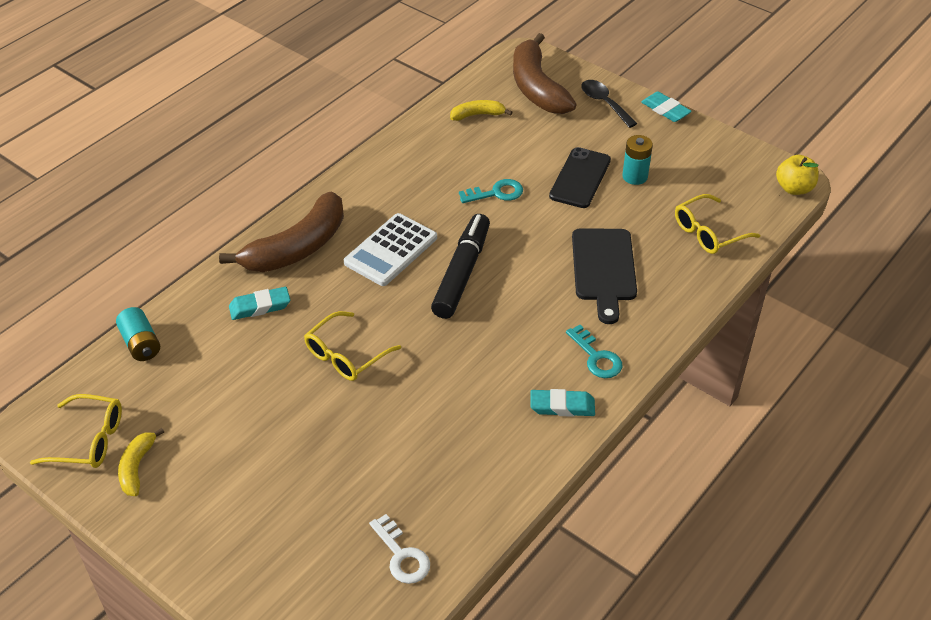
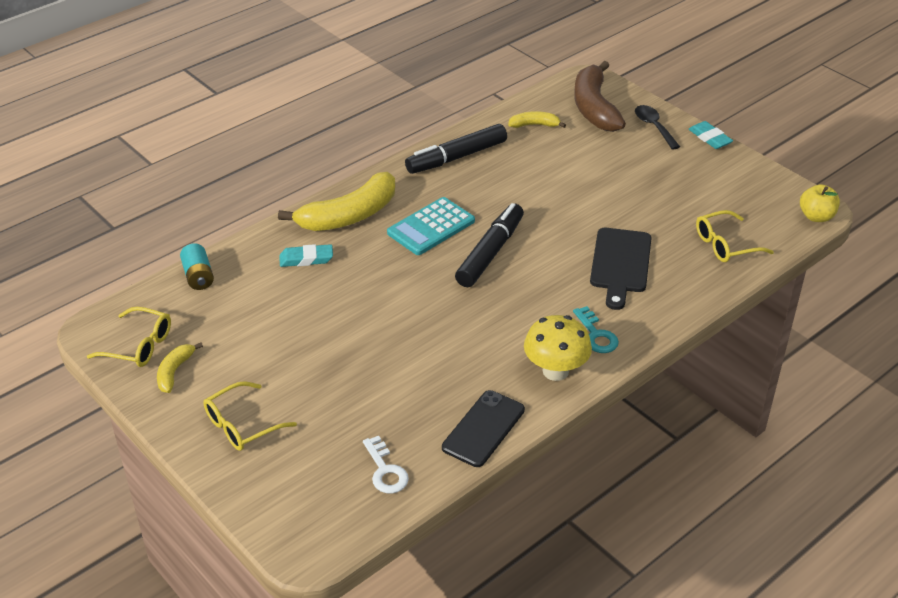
camera: 10 degrees right, 5 degrees down
brown banana [219,191,344,272] -> yellow banana [278,172,395,231]
yellow glasses [304,311,401,381] -> yellow glasses moved to [203,381,297,451]
white calculator [344,213,437,286] -> turquoise calculator [387,197,475,255]
turquoise key [459,179,523,203] -> none
turquoise eraser [530,389,595,417] -> yellow mushroom [524,315,592,381]
black phone [549,147,611,208] -> black phone moved to [442,390,525,467]
turquoise battery [622,135,653,185] -> none
none -> black marker [405,124,507,174]

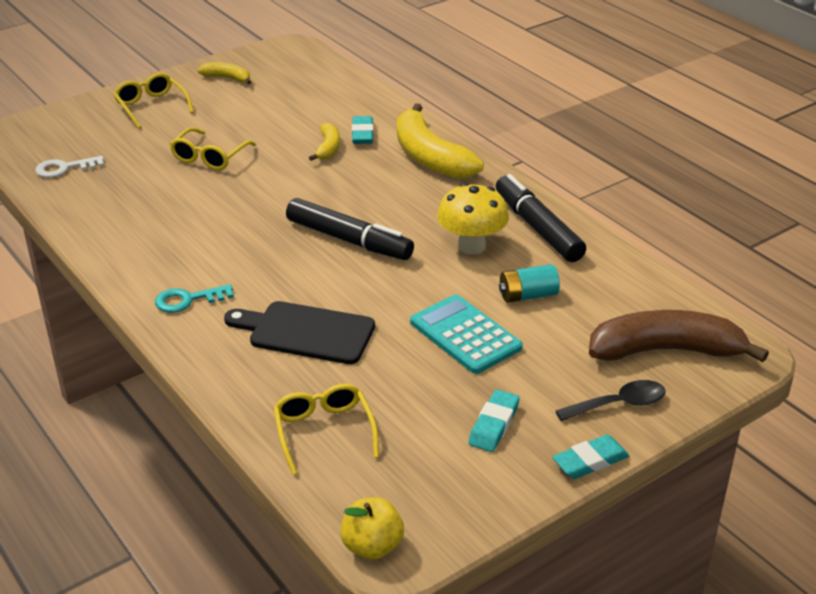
camera: 95 degrees right, 5 degrees down
yellow glasses [87,307,171,367] -> yellow glasses moved to [170,127,256,170]
turquoise battery [180,243,214,290] -> turquoise battery moved to [499,264,560,303]
turquoise calculator [387,197,475,255] -> turquoise calculator moved to [410,295,523,374]
black phone [442,390,525,467] -> none
yellow banana [508,111,566,128] -> yellow banana moved to [309,123,340,161]
yellow mushroom [524,315,592,381] -> yellow mushroom moved to [437,183,509,254]
none -> turquoise eraser [468,389,520,452]

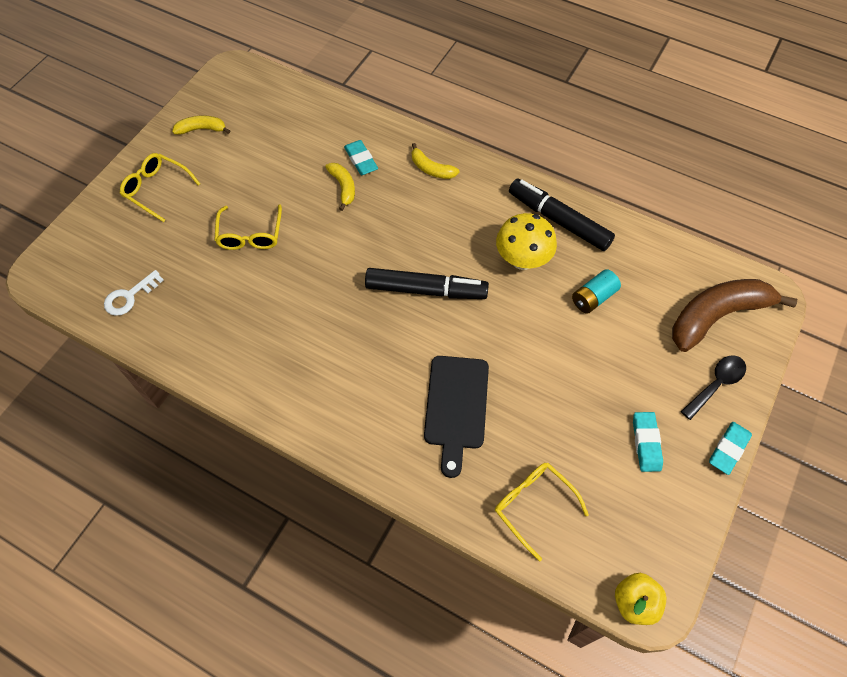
camera: 25 degrees left, 25 degrees up
turquoise key [155,284,234,313] -> none
black cutting board [224,301,375,364] -> black cutting board turned 75 degrees counterclockwise [424,356,489,478]
yellow banana [397,103,484,179] -> yellow banana [412,143,459,179], size x0.49
turquoise calculator [410,295,523,374] -> none

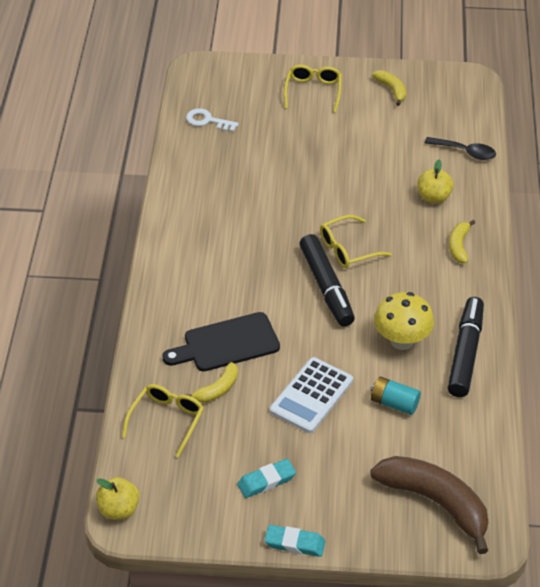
camera: 65 degrees right, 15 degrees down
yellow glasses [214,205,282,250] -> yellow glasses moved to [320,215,392,268]
yellow banana [325,163,355,211] -> yellow banana moved to [184,362,238,403]
turquoise eraser [344,140,378,175] -> yellow apple [417,159,454,203]
black spoon [681,355,746,420] -> black spoon moved to [425,137,496,160]
none -> white calculator [270,357,353,433]

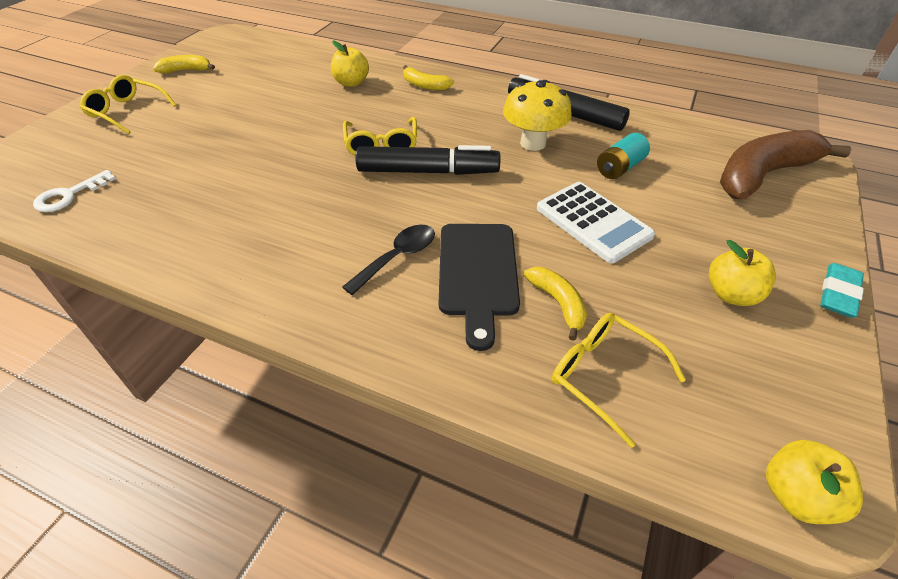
camera: 70 degrees left, 0 degrees up
turquoise eraser [237,459,296,498] -> yellow apple [709,240,776,306]
black spoon [425,137,496,160] -> black spoon moved to [342,225,435,295]

